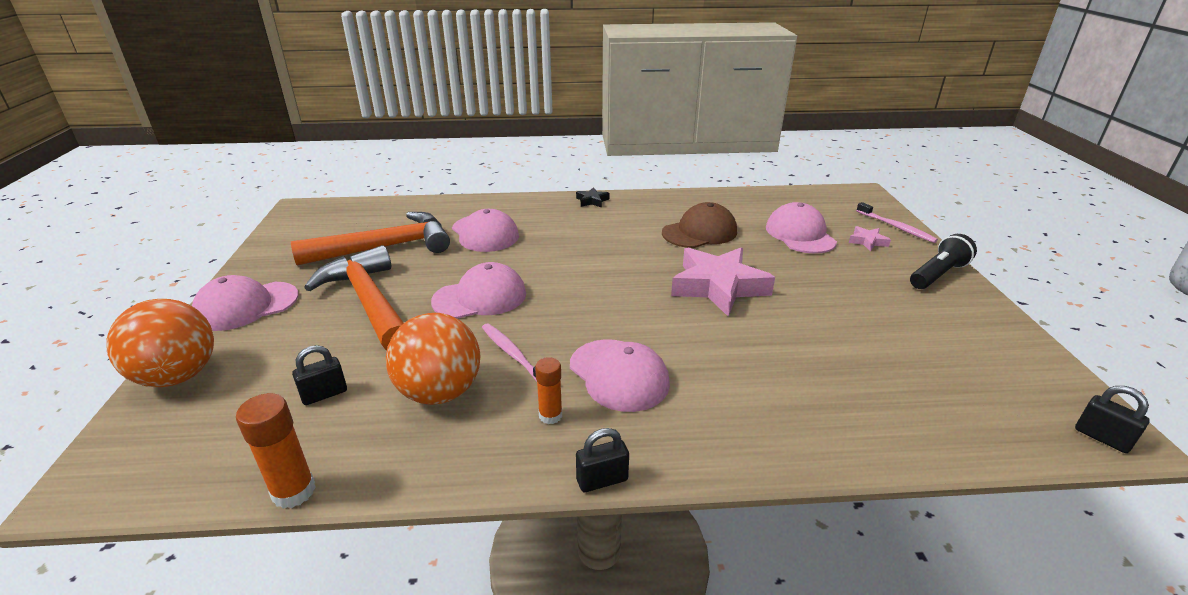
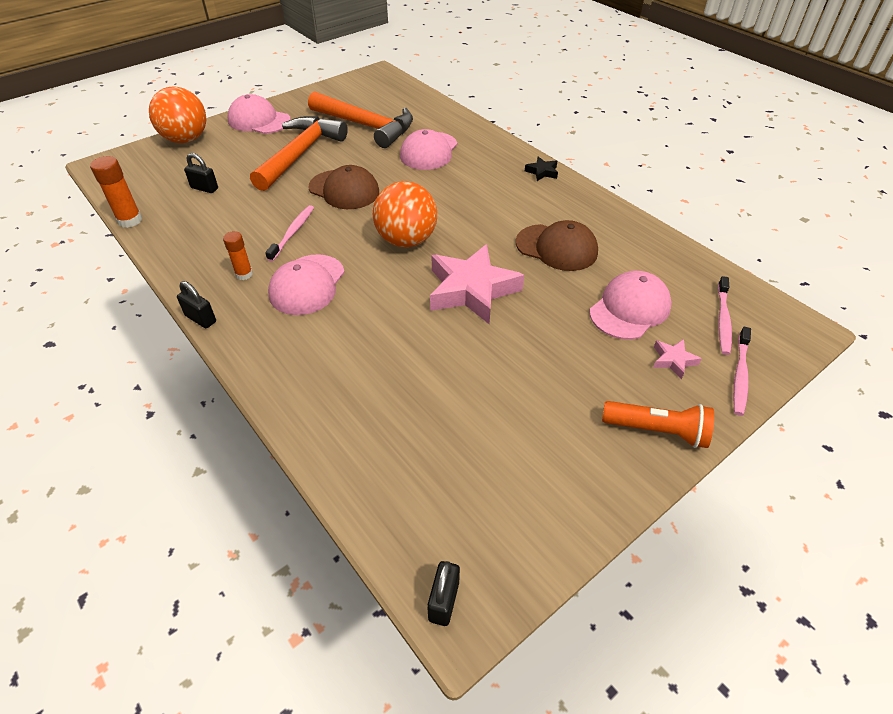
camera: 55 degrees right, 15 degrees up
orange ball [386,313,480,405] -> orange ball moved to [373,181,437,247]
pink cap [431,262,526,319] -> brown cap [308,165,379,209]
black flashlight [910,234,977,289] -> orange flashlight [602,401,714,448]
none -> pink toothbrush [718,276,732,355]

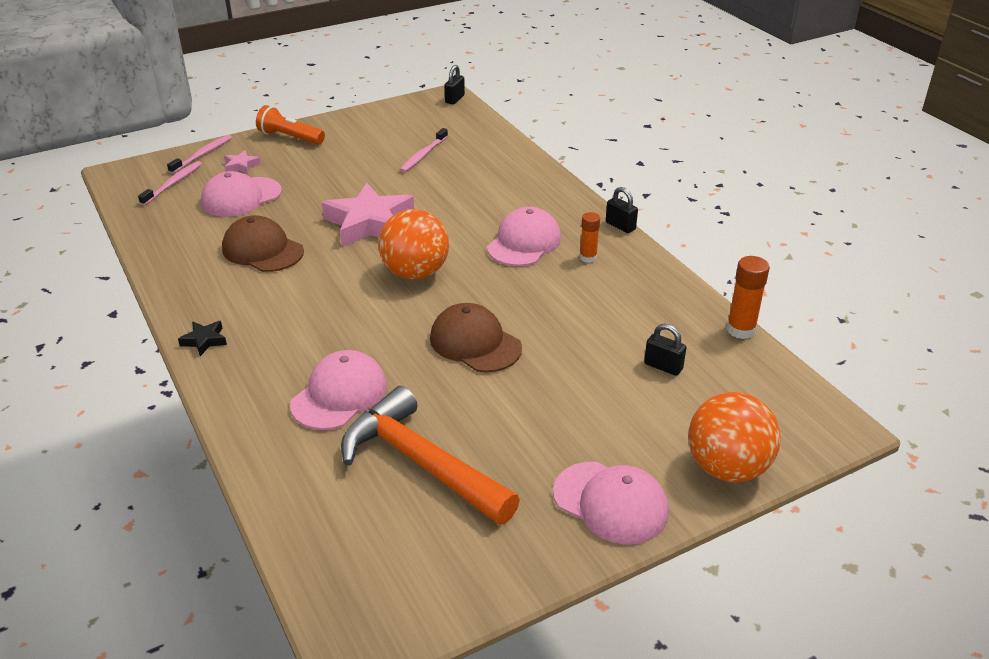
camera: 170 degrees left, 10 degrees down
orange hammer [250,116,348,191] -> none
pink toothbrush [265,205,314,262] -> pink toothbrush moved to [400,128,448,172]

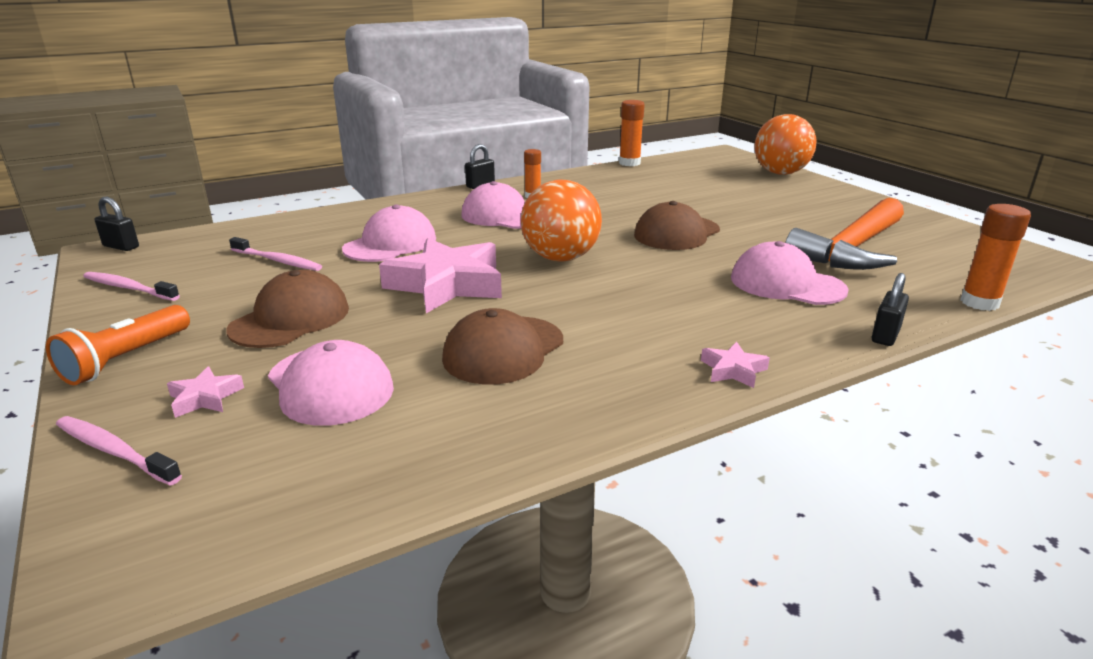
camera: 90 degrees left, 10 degrees down
pink toothbrush [138,161,202,206] -> pink toothbrush moved to [83,272,180,301]
black star [178,321,227,356] -> pink star [701,342,770,388]
pink cap [553,462,669,544] -> pink cap moved to [342,205,436,262]
black padlock [644,324,687,376] -> black padlock moved to [872,273,909,346]
none -> brown cap [227,270,349,348]
none -> orange glue stick [960,204,1031,311]

